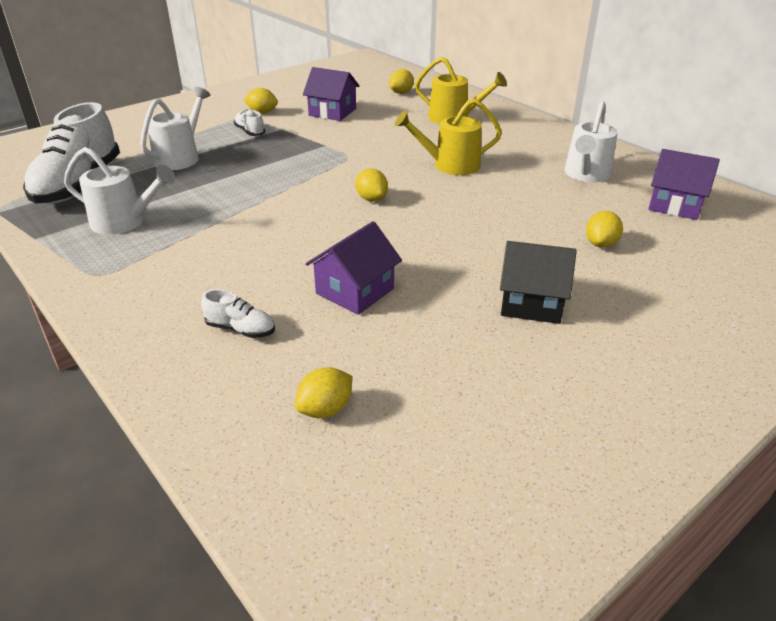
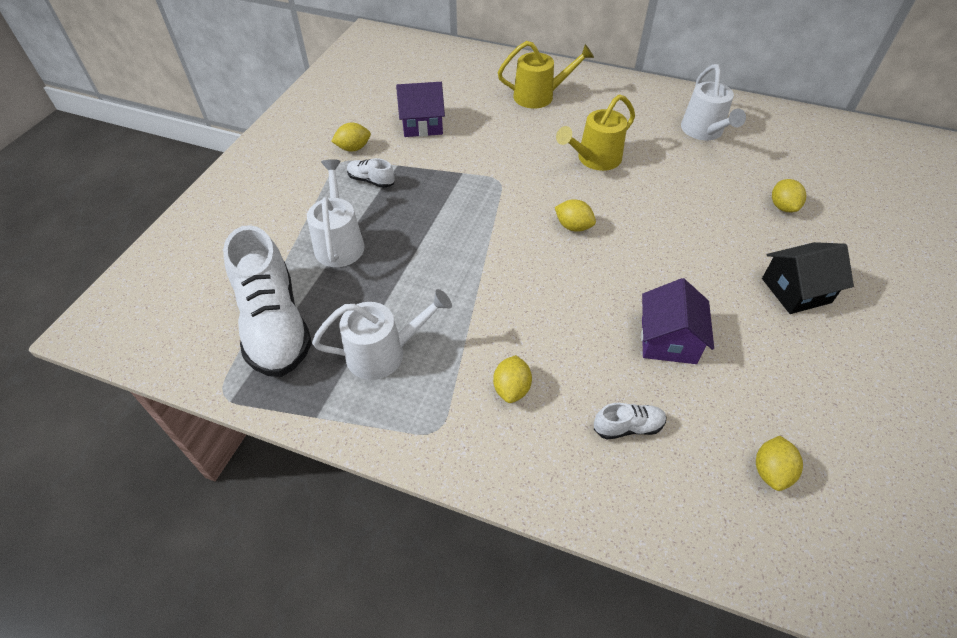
camera: 30 degrees left, 15 degrees up
yellow lemon [389,69,414,94] -> yellow lemon moved to [493,355,532,403]
purple house [649,149,720,220] -> none

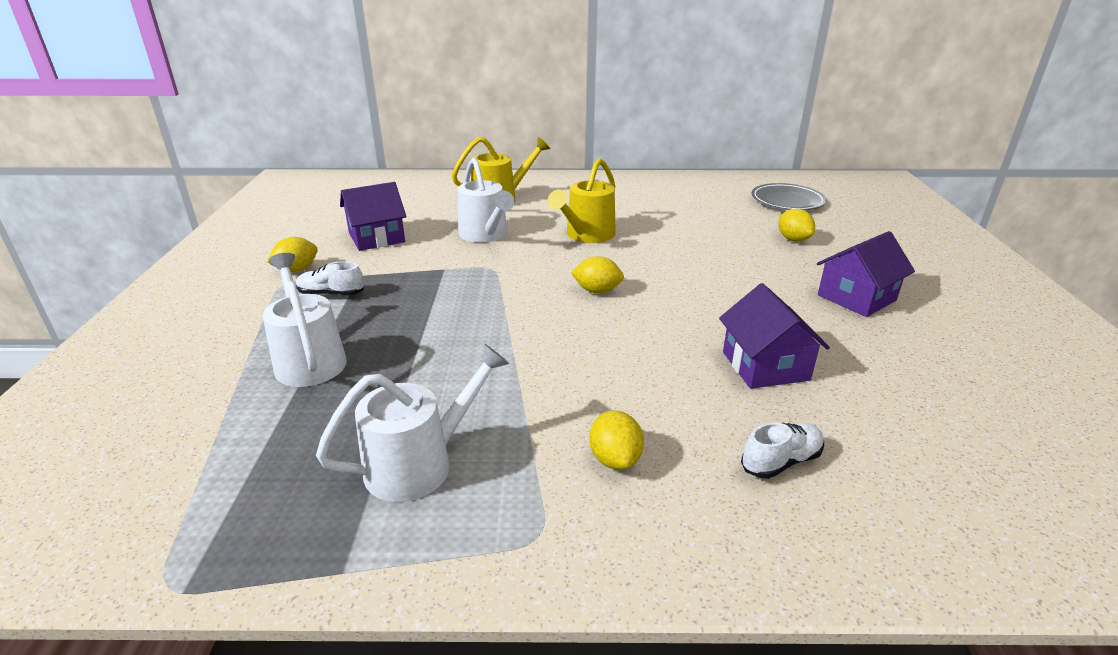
camera: 20 degrees left, 20 degrees down
white shoe [223,225,312,377] -> none
white watering can [681,64,746,140] -> white watering can moved to [458,158,515,243]
yellow lemon [756,436,803,491] -> none
black house [762,242,854,314] -> purple house [817,231,915,317]
none -> grey plate [751,183,827,210]

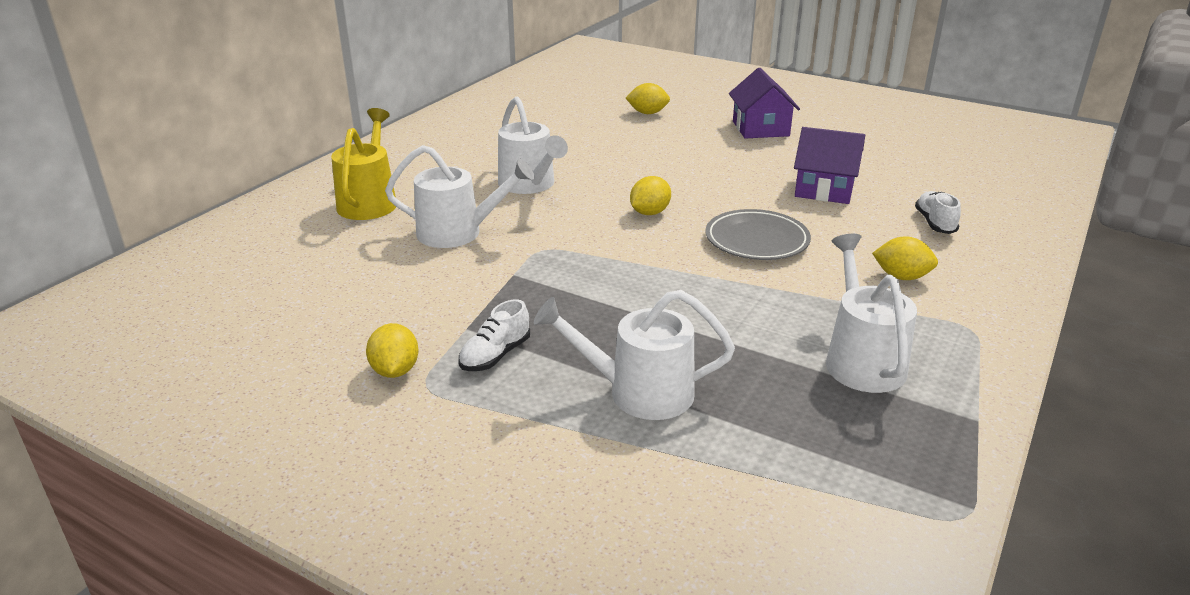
camera: 60 degrees left, 0 degrees up
purple house [340,182,406,251] -> none
yellow watering can [548,158,616,243] -> white watering can [498,97,568,194]
grey plate [751,183,827,210] -> grey plate moved to [705,209,811,260]

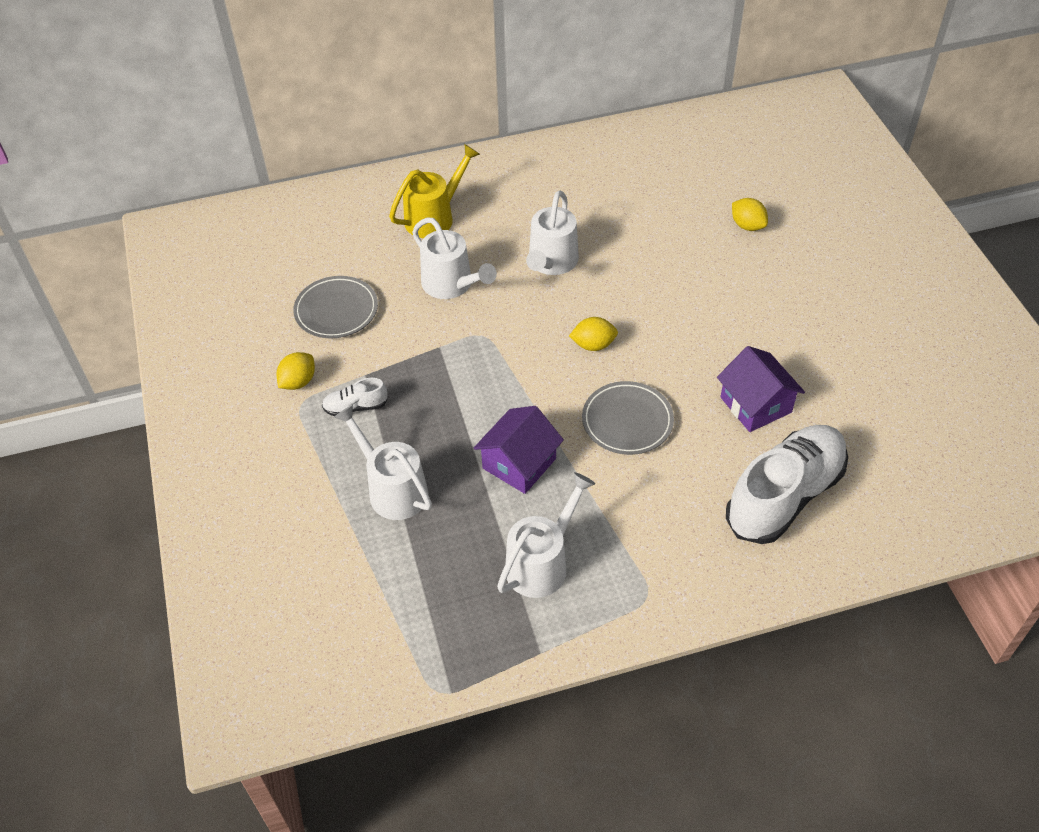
camera: 45 degrees right, 20 degrees up
purple house [729,68,800,138] -> purple house moved to [474,406,564,494]
yellow lemon [872,236,938,280] -> none
white shoe [915,191,961,234] -> white shoe [726,425,848,544], size x2.33
none -> grey plate [293,276,378,338]

